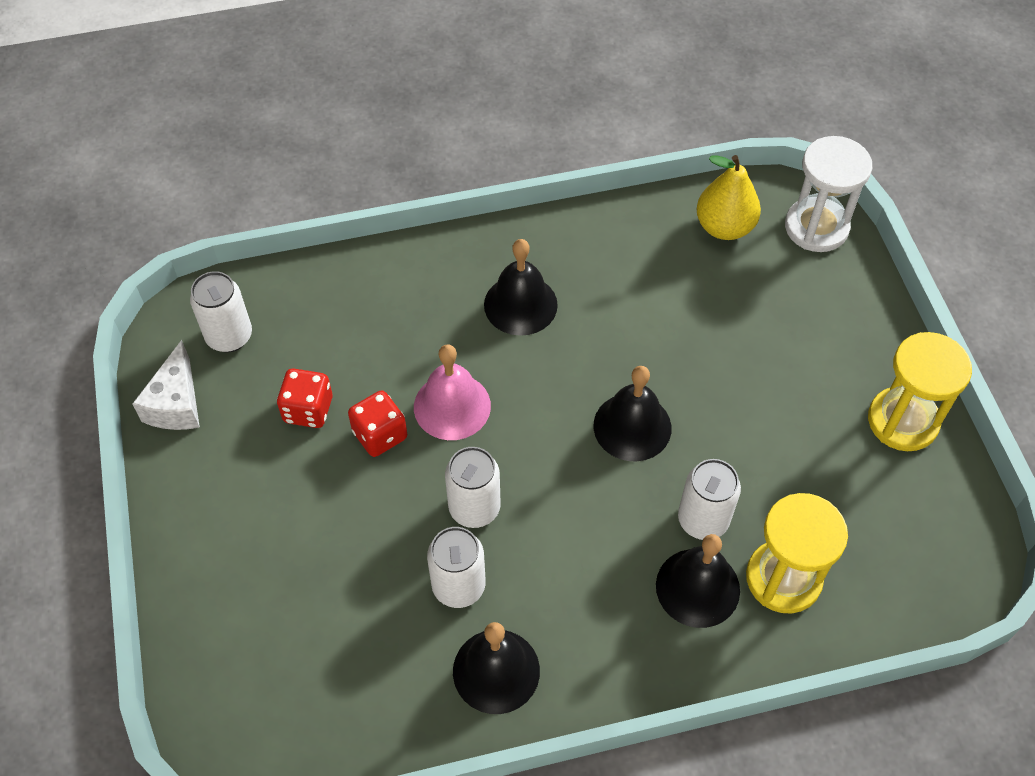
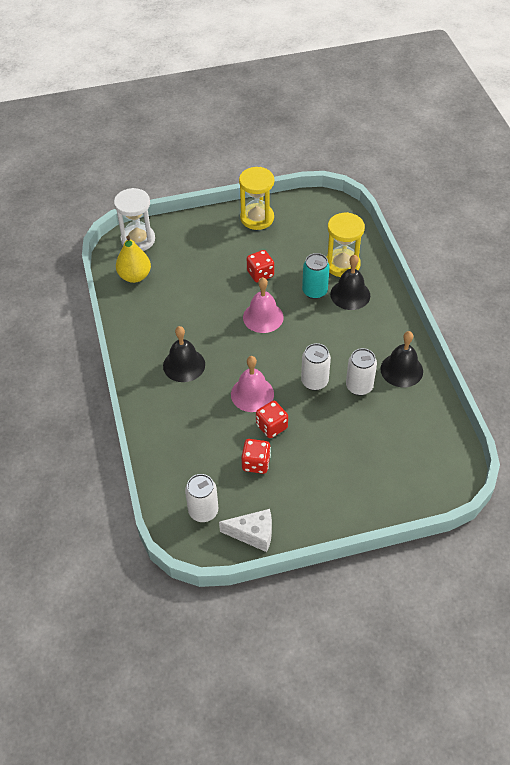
camera: 90 degrees left, 5 degrees down
black bell [593,366,671,462] -> pink bell [243,278,284,333]
white can [678,459,741,540] -> turquoise can [302,253,330,299]
none -> red dice [247,250,274,283]

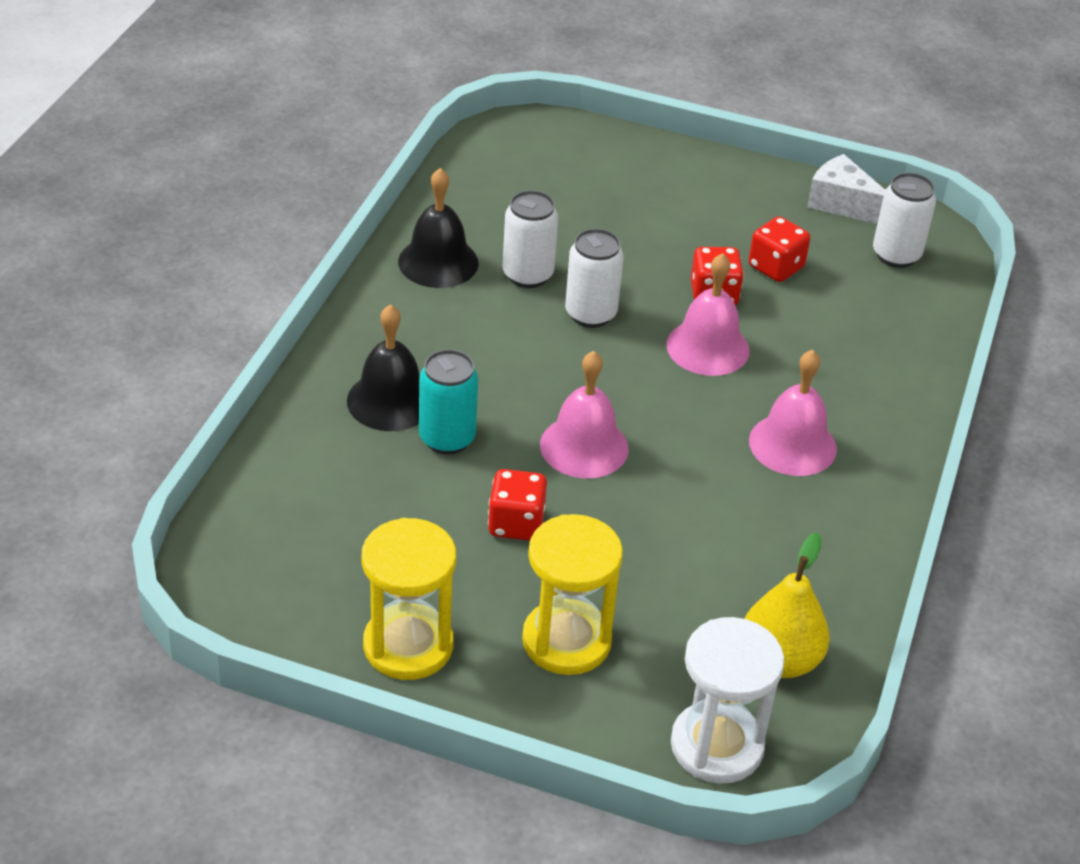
camera: 150 degrees left, 10 degrees down
black bell [163,326,205,382] -> pink bell [749,350,837,476]
yellow hourglass [326,212,365,277] -> yellow hourglass moved to [522,514,623,675]

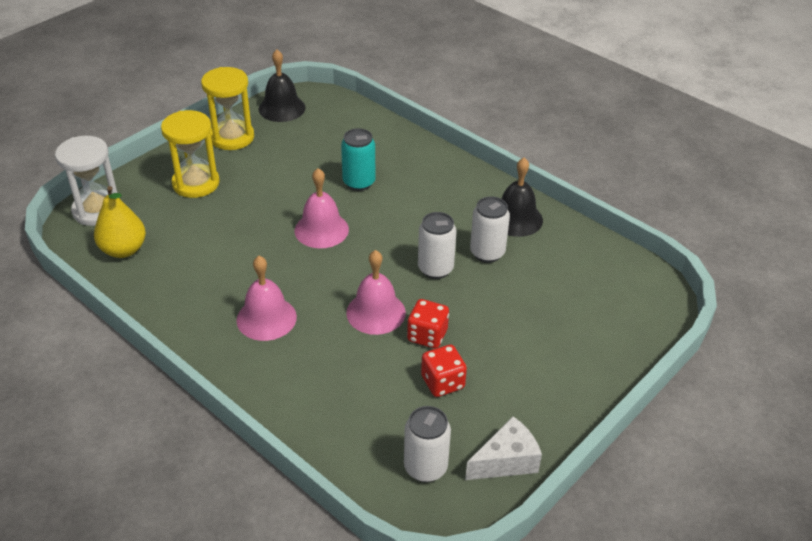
camera: 115 degrees right, 0 degrees up
black bell [347,304,420,431] -> black bell moved to [259,49,306,122]
red dice [488,469,547,541] -> none

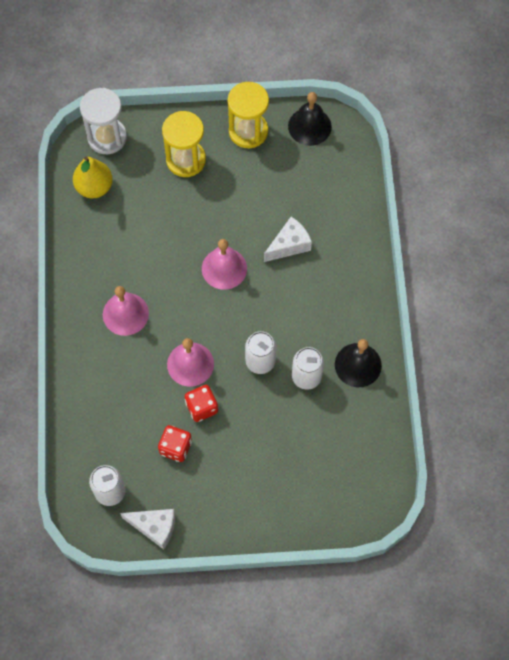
camera: 45 degrees right, 25 degrees up
turquoise can [341,128,375,191] -> white cheese [264,217,312,262]

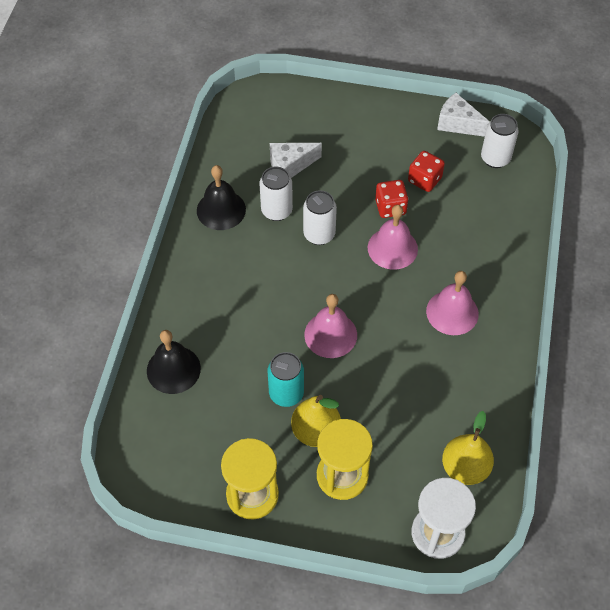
camera: 165 degrees left, 10 degrees down
white cheese [264,217,312,262] -> white cheese moved to [270,143,322,178]
black bell [288,92,332,146] -> black bell moved to [147,330,201,394]
none -> turquoise can [268,352,304,407]
none -> yellow pear [291,395,341,447]

